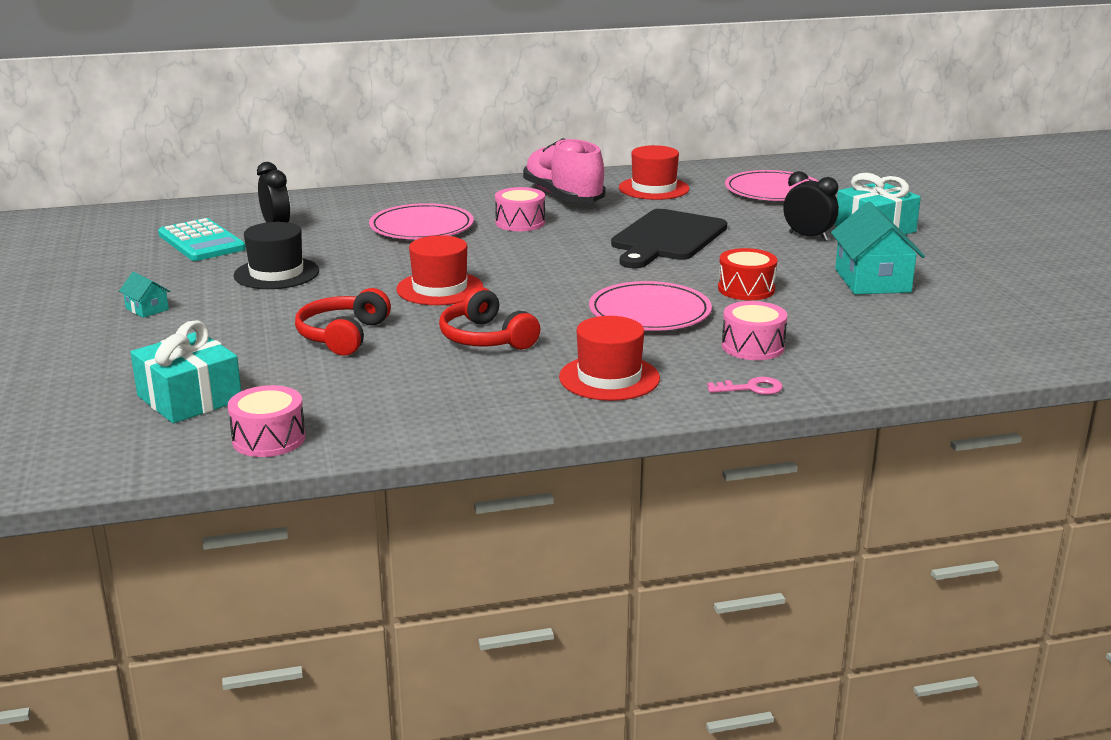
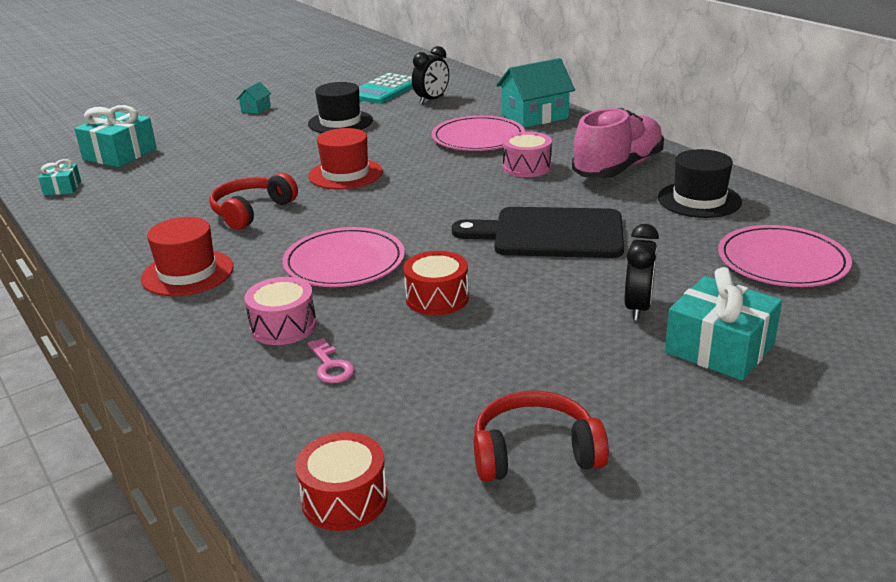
camera: 70 degrees right, 5 degrees up
pink drum [228,385,306,457] -> turquoise gift [38,159,81,195]
red headphones [295,288,391,355] -> red headphones moved to [474,391,609,482]
red hat [619,145,690,200] -> black hat [658,149,742,218]
pink key [707,377,783,395] -> pink key moved to [308,338,355,383]
turquoise house [831,201,925,294] -> turquoise house moved to [496,58,575,128]
none -> red drum [295,432,388,531]

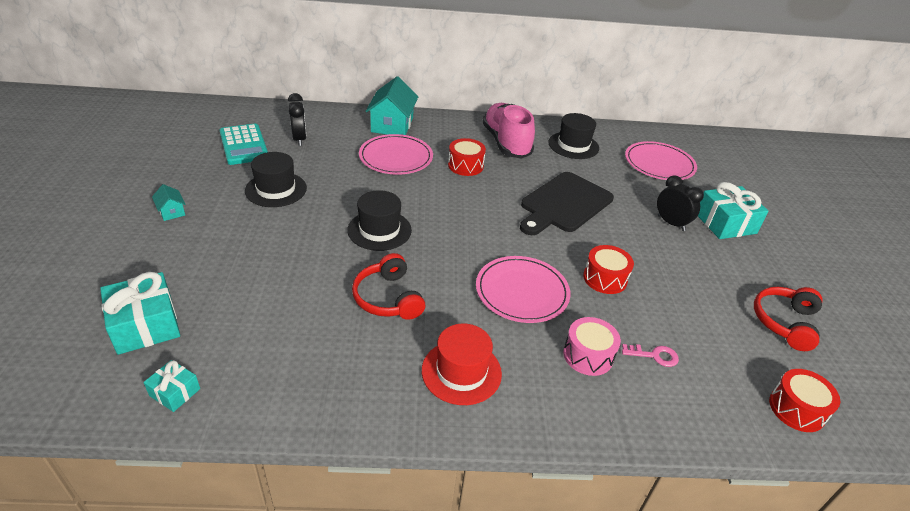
camera: 60 degrees left, 10 degrees up
red hat [308,128,383,189] -> black hat [347,190,412,251]
pink drum [503,132,552,177] -> red drum [448,138,486,176]

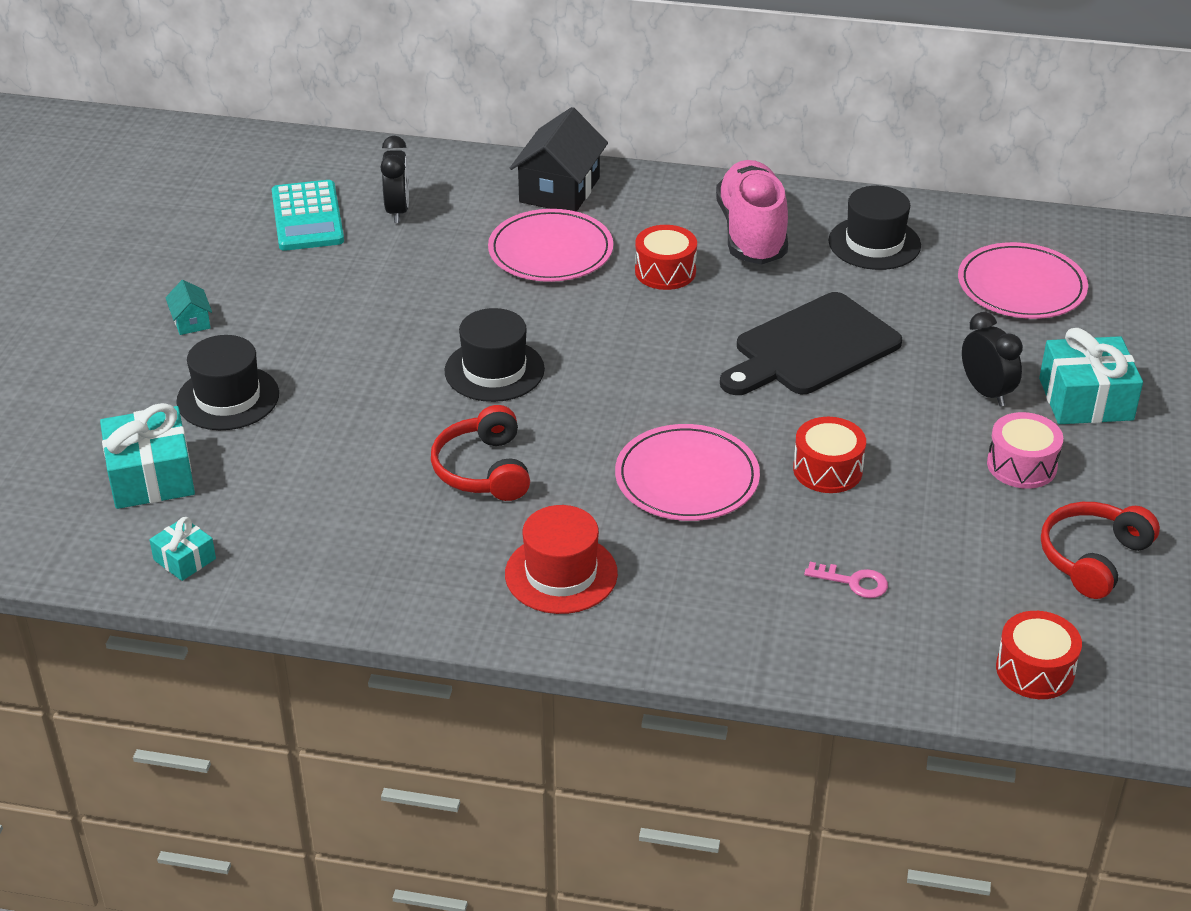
camera: 15 degrees right, 0 degrees up
black hat [245,152,307,207] -> black hat moved to [176,335,279,430]
turquoise house [365,76,418,135] -> black house [510,107,608,212]
pink drum [563,317,621,376] -> pink drum moved to [987,412,1063,489]

